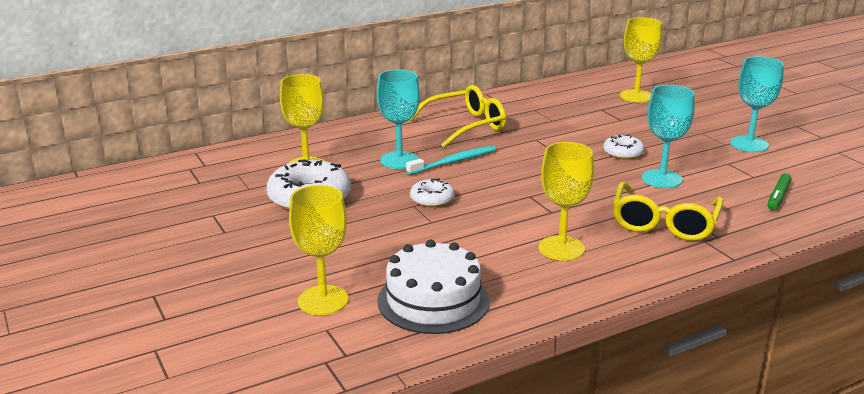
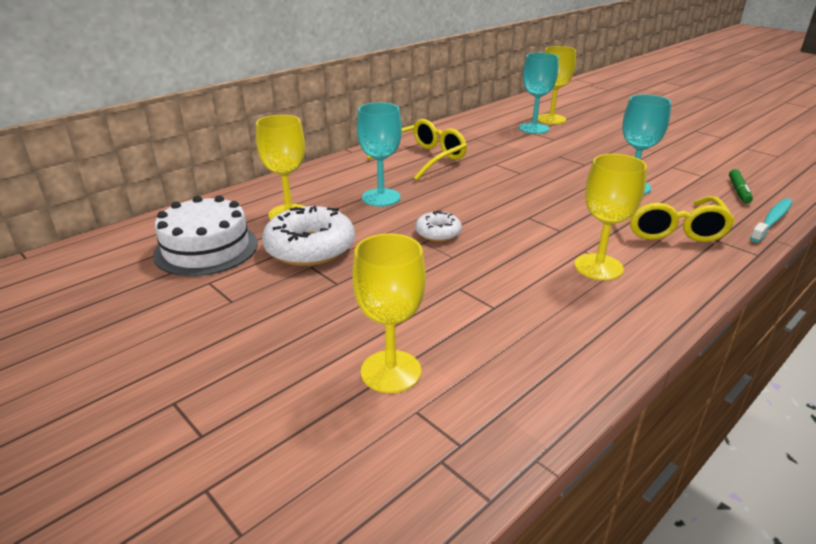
camera: 15 degrees left, 5 degrees up
white cake [378,240,489,334] -> white cake moved to [153,195,258,276]
turquoise toothbrush [406,146,496,175] -> turquoise toothbrush moved to [750,198,792,242]
white donut [603,134,644,160] -> none
turquoise goblet [730,56,784,152] -> turquoise goblet moved to [519,53,558,134]

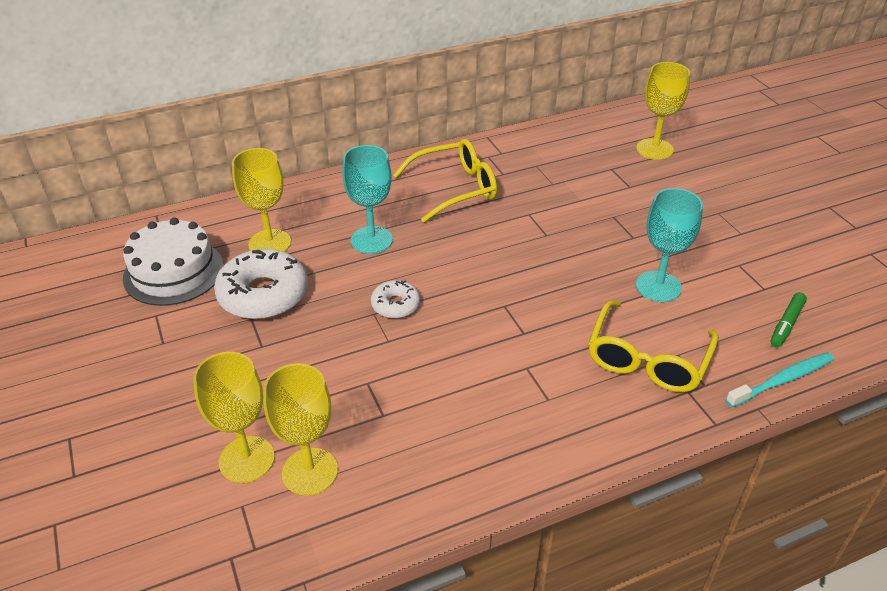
camera: 20 degrees right, 10 degrees up
turquoise goblet [519,53,558,134] -> none
yellow goblet [574,154,647,280] -> yellow goblet moved to [263,363,338,496]

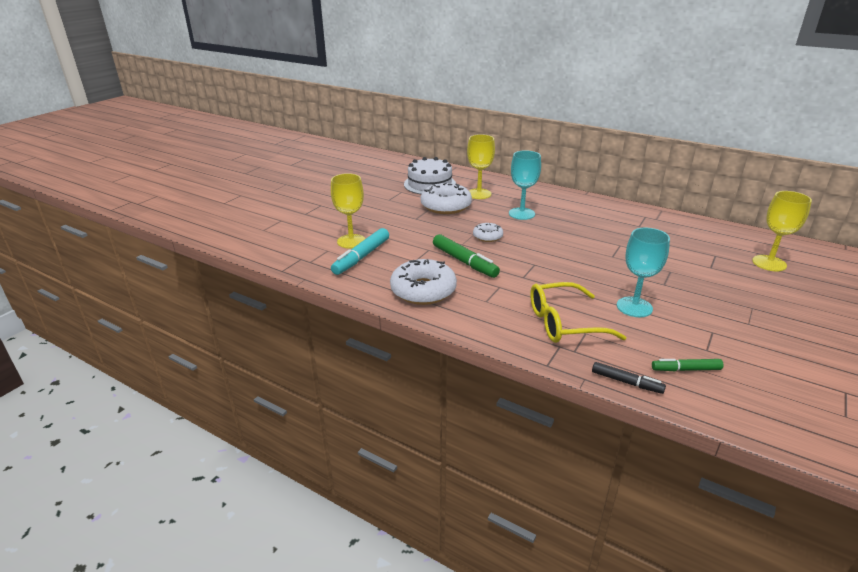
camera: 55 degrees right, 10 degrees down
yellow goblet [263,363,338,496] -> turquoise marker [331,228,389,275]
yellow glasses [393,139,497,223] -> none
turquoise toothbrush [726,352,834,407] -> black marker [592,362,666,394]
none -> white donut [390,259,457,305]
none -> green marker [433,234,500,278]

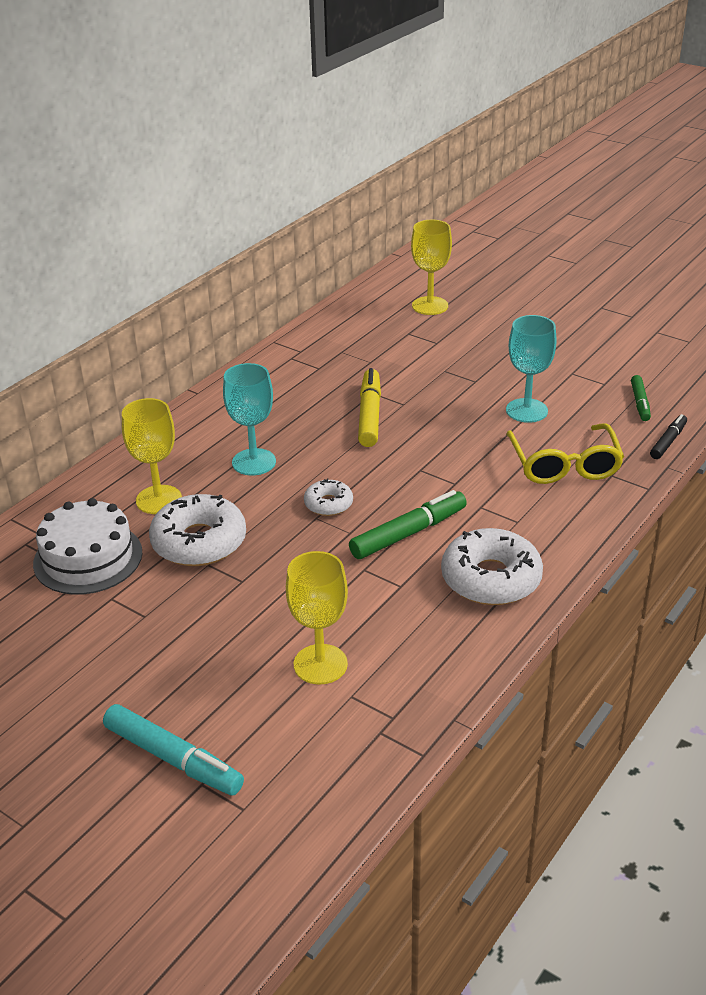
camera: 85 degrees left, 5 degrees up
turquoise marker [331,228,389,275] -> turquoise marker moved to [103,704,244,796]
none -> yellow marker [358,368,381,447]

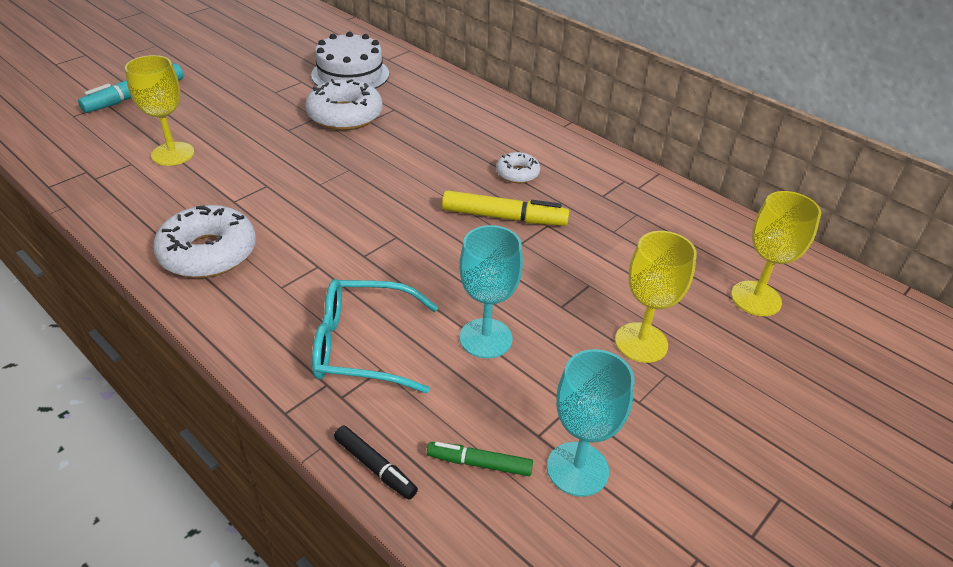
camera: 95 degrees right, 5 degrees up
yellow goblet [122,398,182,514] -> yellow goblet moved to [615,231,697,363]
turquoise goblet [223,363,276,476] -> turquoise goblet moved to [547,349,634,497]
white donut [304,478,353,516] -> white donut moved to [496,152,540,183]
green marker [349,490,467,559] -> none
yellow glasses [506,423,624,484] -> turquoise glasses [312,279,438,393]

